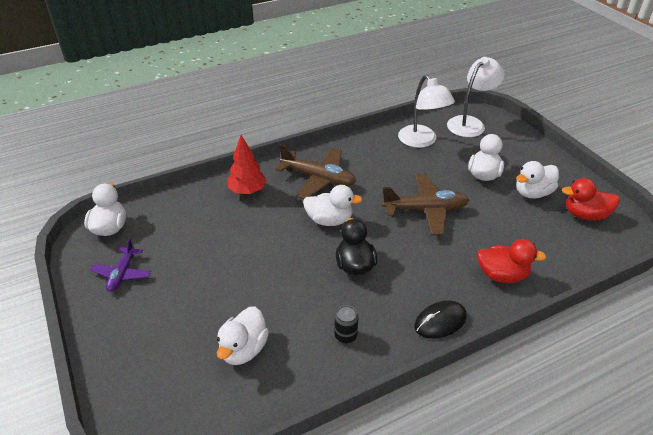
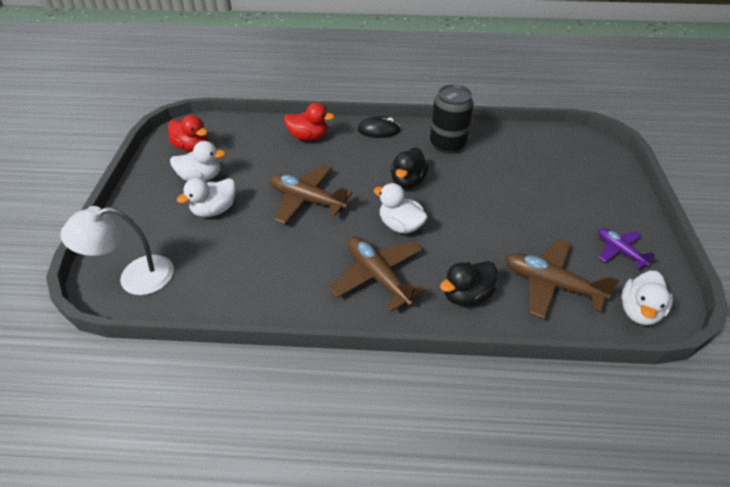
camera: 150 degrees left, 5 degrees up
purple plane [90,238,151,292] -> purple plane turned 75 degrees counterclockwise [598,228,655,269]
white duck [217,306,269,365] -> none
red tree [227,135,267,194] -> black duck [440,261,498,306]
black can [334,305,358,344] -> black can [430,84,474,154], size x2.17
white lamp [398,75,455,148] -> none
red duck [477,239,547,283] -> red duck turned 150 degrees clockwise [284,103,334,141]
none -> brown plane [505,239,619,319]

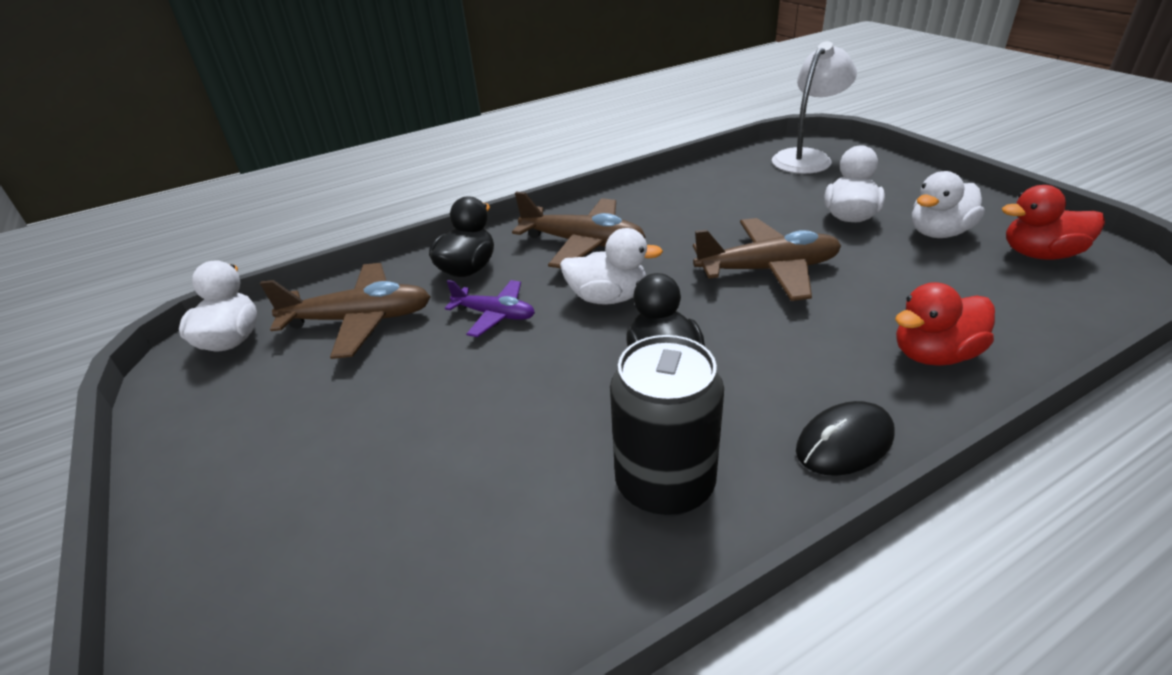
camera: 150 degrees right, 10 degrees down
purple plane [598,228,655,269] -> purple plane moved to [445,280,535,337]

